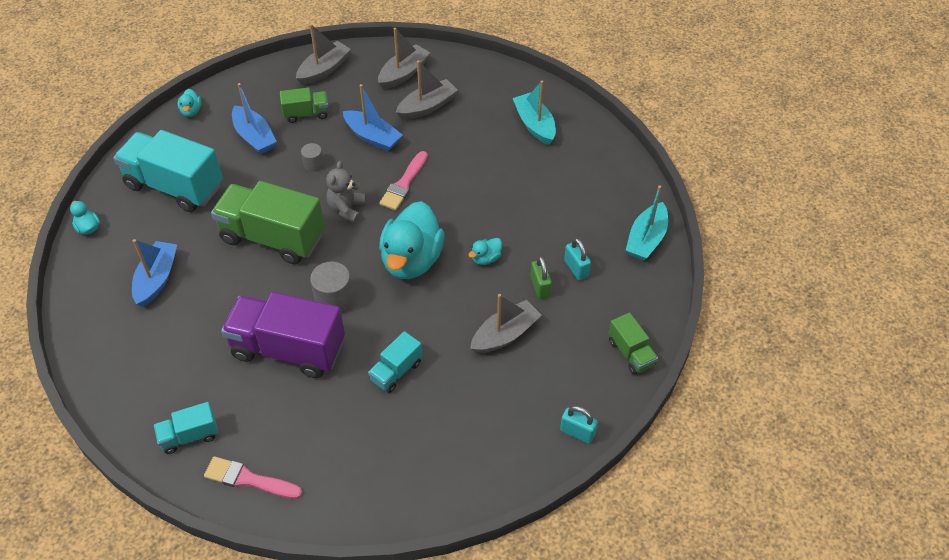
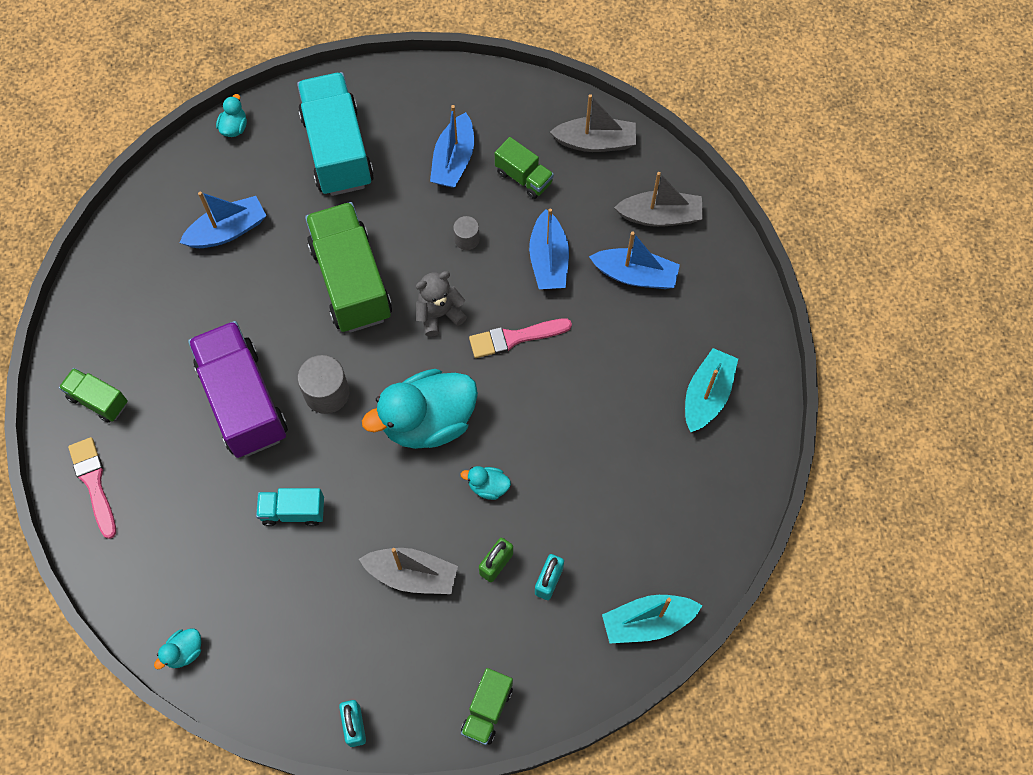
camera: 50 degrees right, 15 degrees up
turquoise truck [154,402,218,454] -> green truck [59,368,128,423]
turquoise duck [178,89,201,117] -> turquoise duck moved to [154,628,201,669]
grey boat [396,61,458,120] -> blue boat [589,231,680,289]

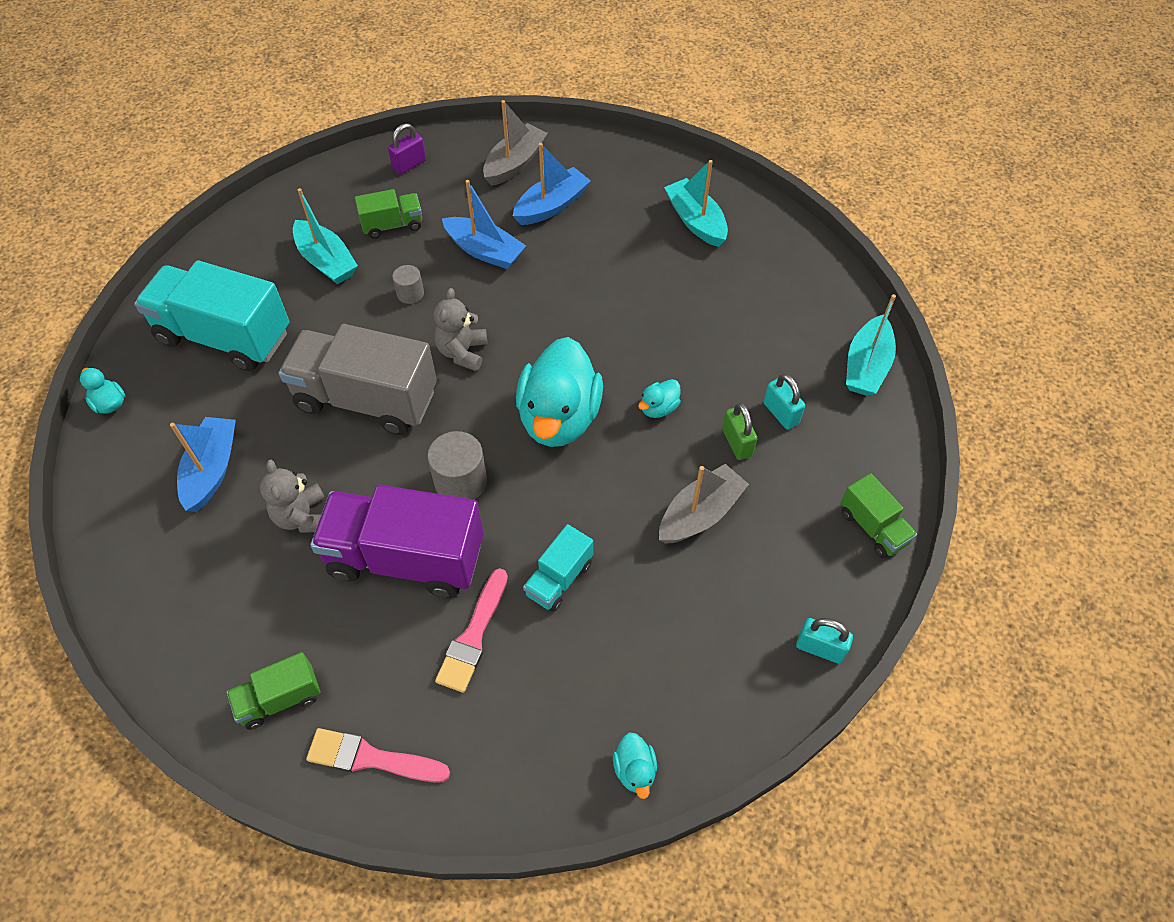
camera: 55 degrees left, 10 degrees down
green truck [305,202,392,333] -> grey truck [279,324,437,435]
blue boat [430,105,474,188] -> turquoise boat [293,188,358,284]
pink brush [469,319,572,358] -> pink brush moved to [435,568,508,693]
grey boat [550,94,636,152] -> purple padlock [388,123,426,175]
none -> grey teddy bear [260,460,325,533]

